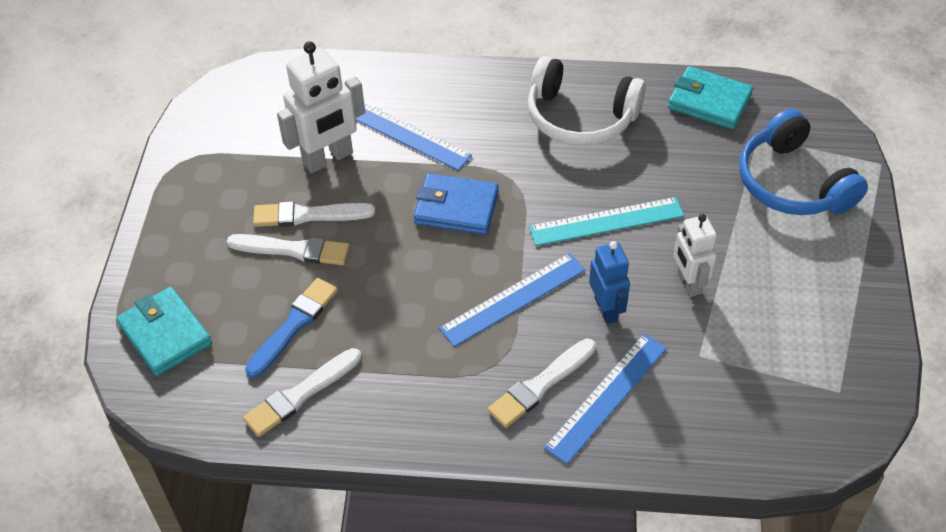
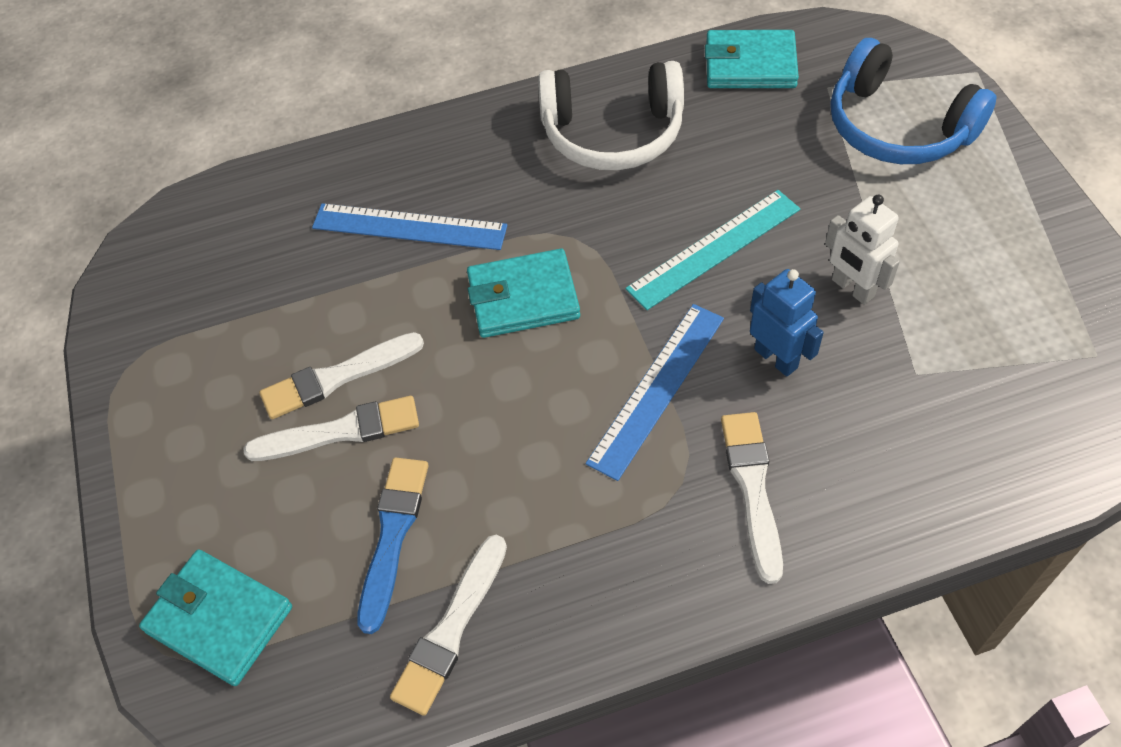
camera: 20 degrees left, 5 degrees up
white robot [277,41,365,173] -> none
blue wallet [414,173,499,235] -> turquoise wallet [467,249,580,338]
white brush [488,339,596,428] -> white brush turned 150 degrees clockwise [721,412,783,584]
blue ruler [544,334,667,464] -> none

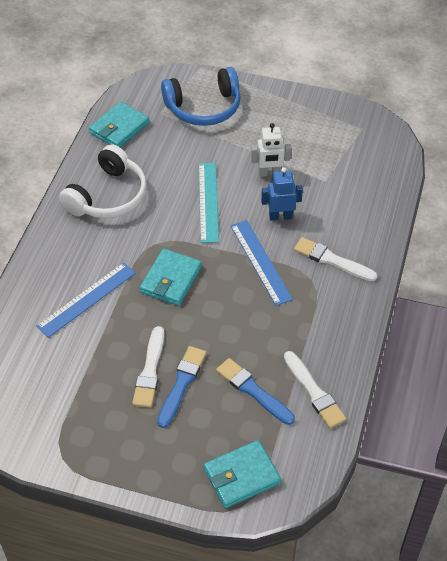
camera: 60 degrees left, 5 degrees down
white brush [243,396,419,461] -> blue brush [157,346,207,428]

